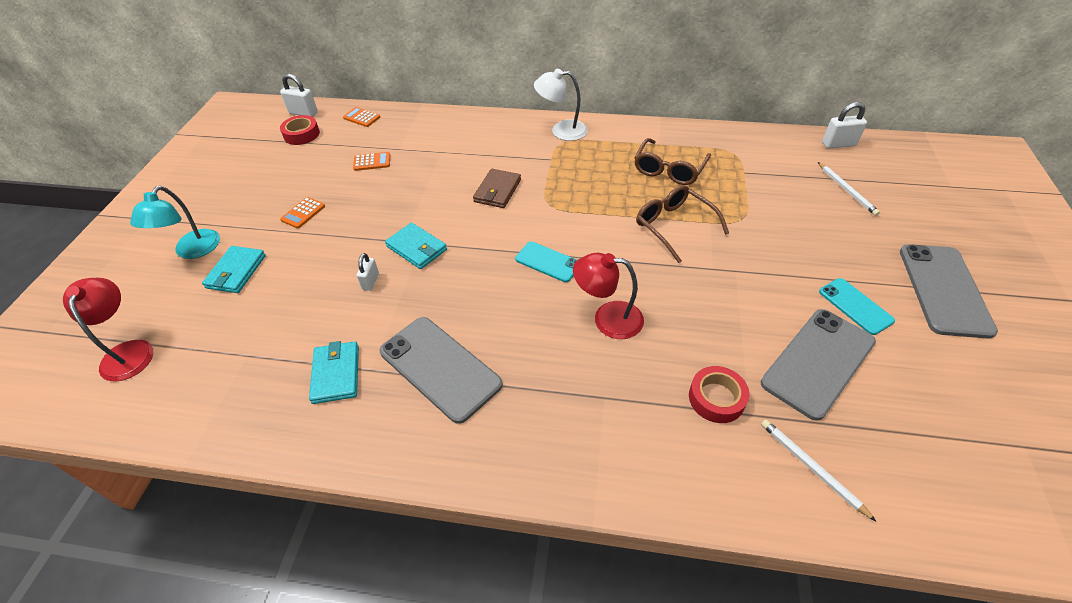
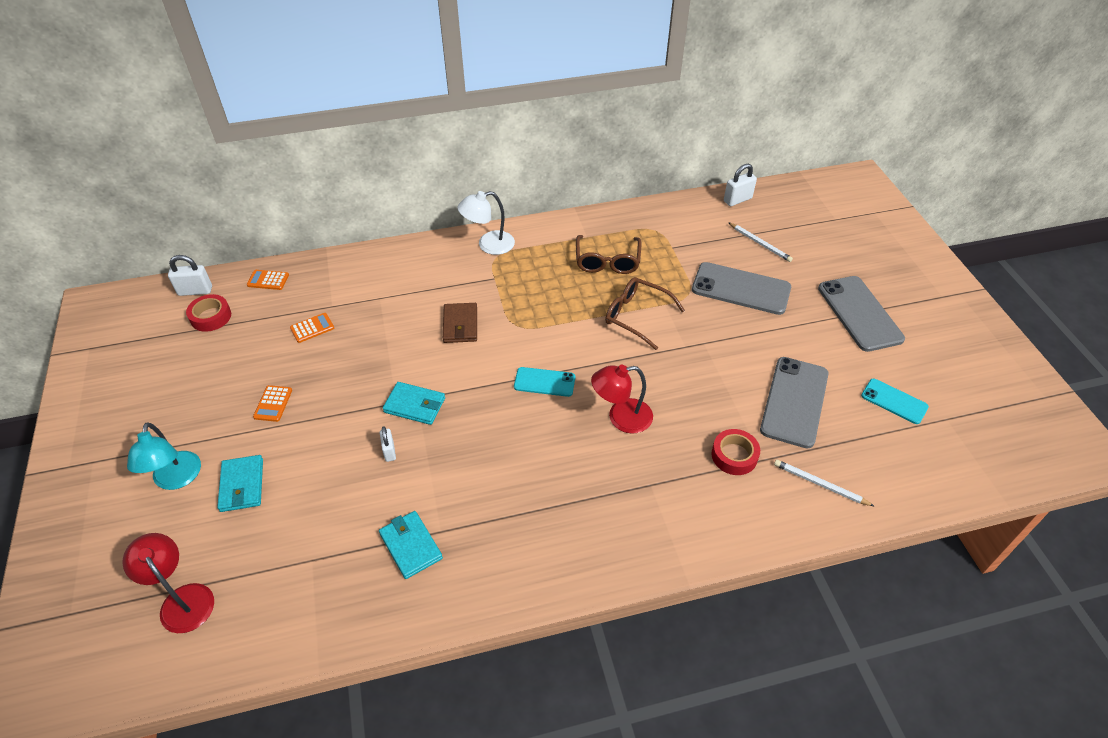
camera: 25 degrees left, 0 degrees up
grey phone [380,317,503,424] -> grey phone moved to [692,262,791,315]
turquoise phone [819,278,895,335] -> turquoise phone moved to [861,379,929,424]

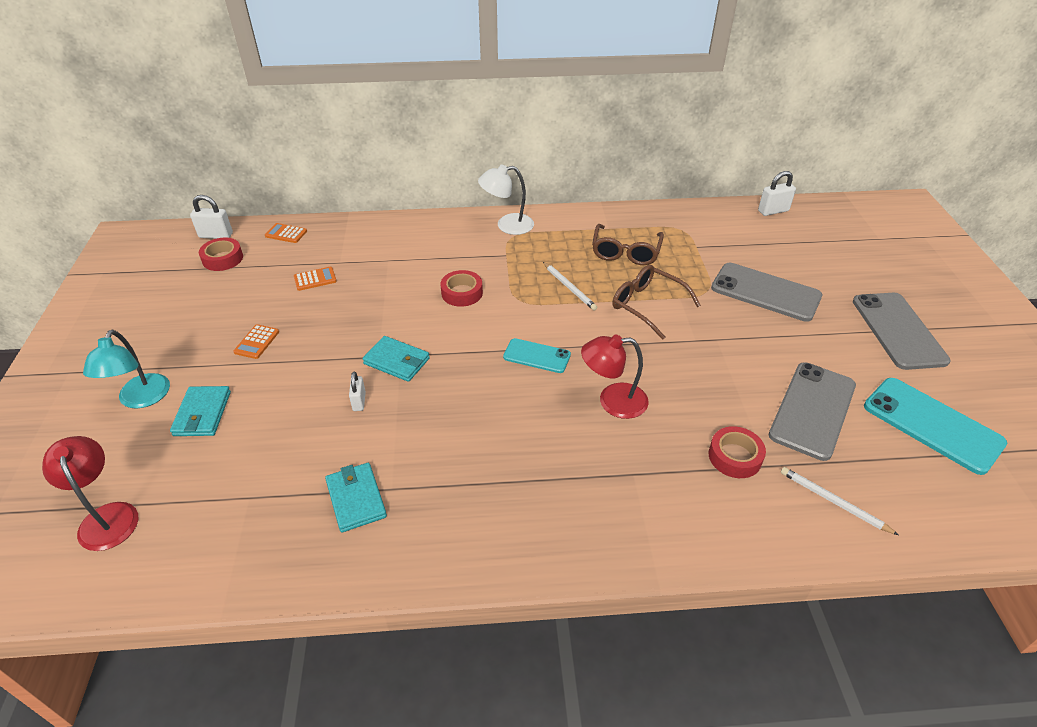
camera: 10 degrees right, 5 degrees down
brown wallet [443,303,477,343] -> red tape [441,270,483,307]
white pencil [728,222,793,262] -> white pencil moved to [543,262,597,310]
turquoise phone [861,379,929,424] -> turquoise phone [864,378,1007,475], size x1.75

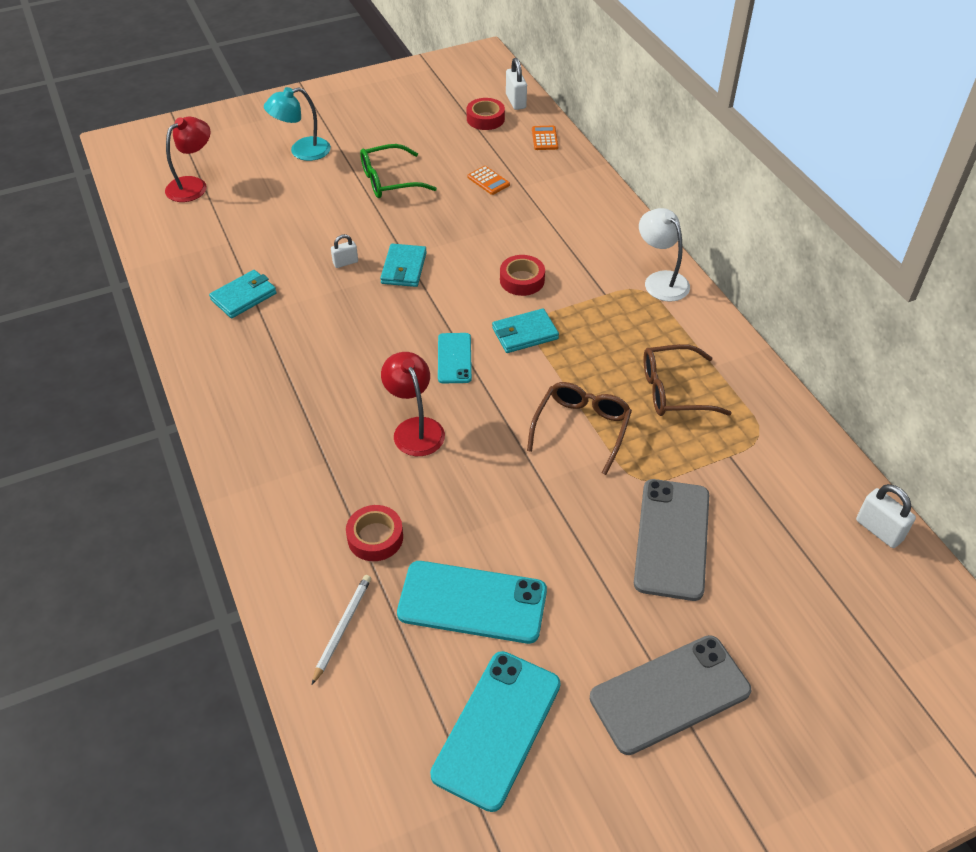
camera: 70 degrees right, 5 degrees up
turquoise wallet [170,386,231,436] -> turquoise wallet moved to [492,308,559,353]
orange calculator [233,324,279,359] -> green glasses [360,144,437,198]
white pencil [543,262,597,310] -> none
grey phone [769,363,856,461] -> turquoise phone [397,561,547,644]

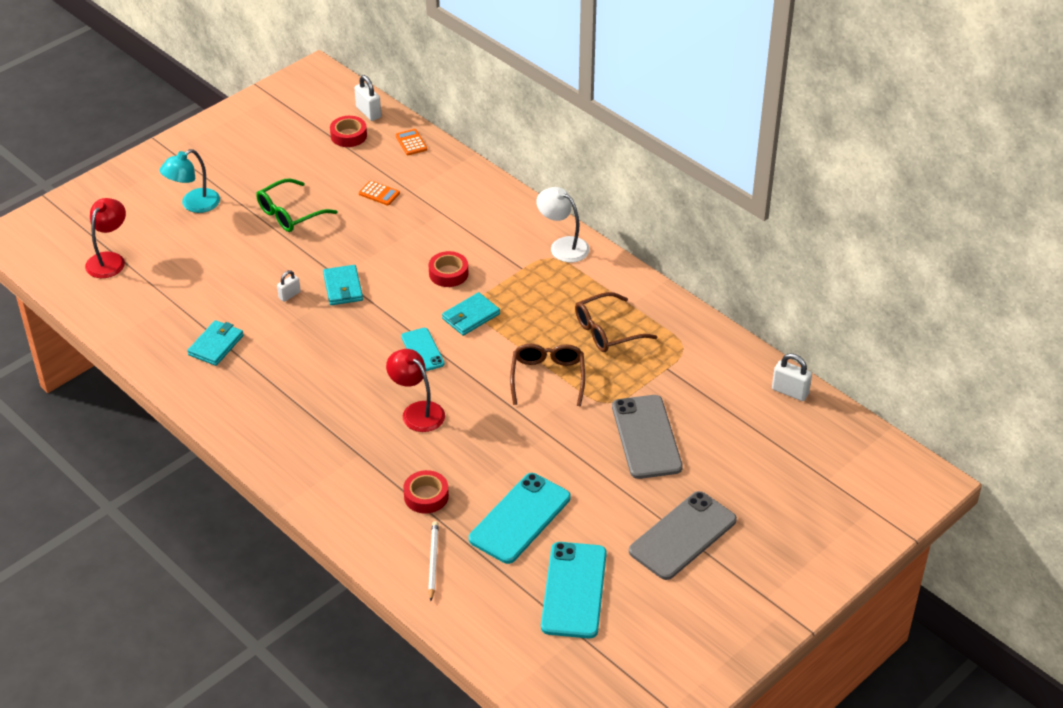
camera: 20 degrees left, 5 degrees down
turquoise phone [397,561,547,644] -> turquoise phone turned 45 degrees counterclockwise [469,473,571,564]

